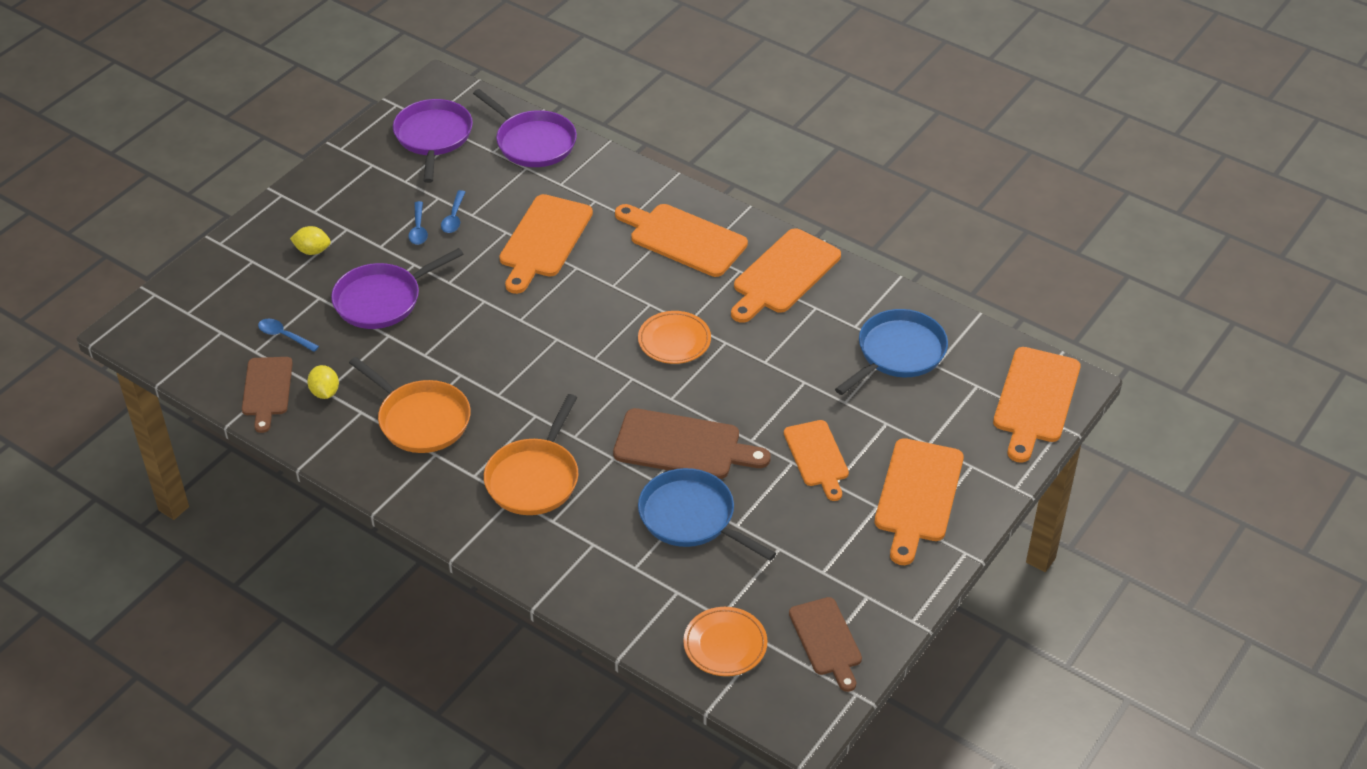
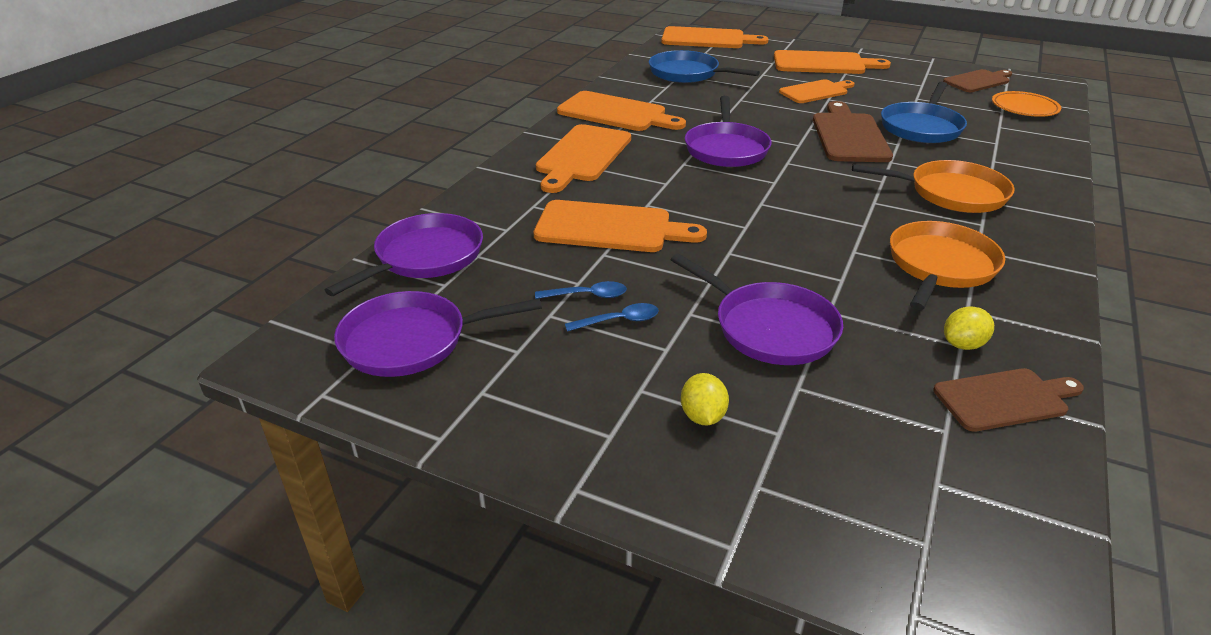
camera: 100 degrees left, 10 degrees down
blue spoon [258,319,319,352] -> none
orange plate [638,311,711,364] -> purple pan [685,96,771,167]

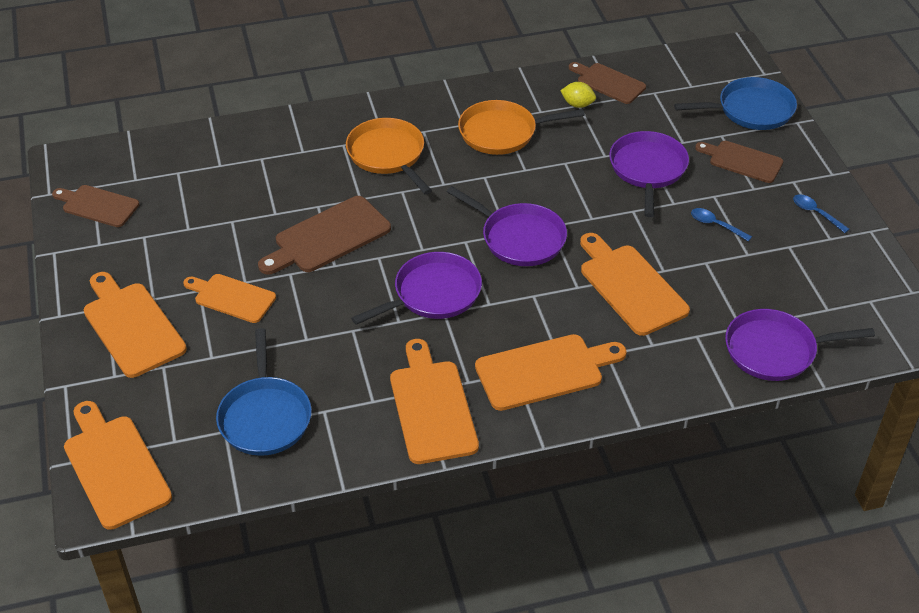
camera: 130 degrees left, 10 degrees up
purple pan [334,291,542,377] -> purple pan moved to [447,186,567,266]
blue spoon [535,281,627,299] -> blue spoon moved to [793,194,849,233]
yellow lemon [681,373,729,425] -> brown cutting board [695,141,783,183]
blue pan [881,82,967,143] -> blue pan moved to [674,77,797,130]
orange plate [992,91,1061,117] -> none

